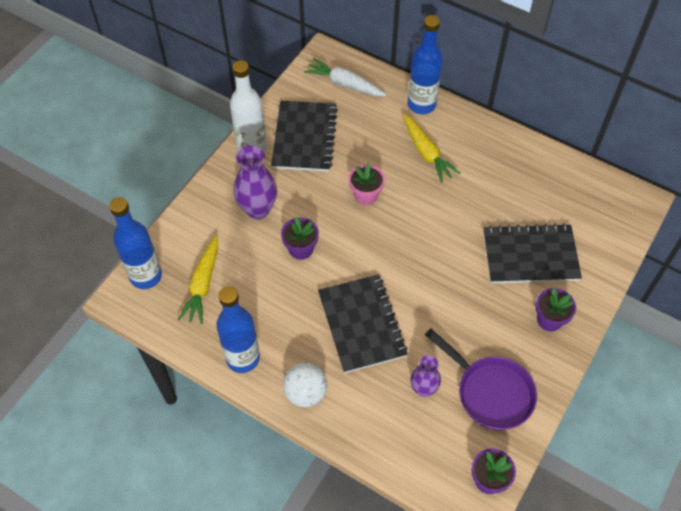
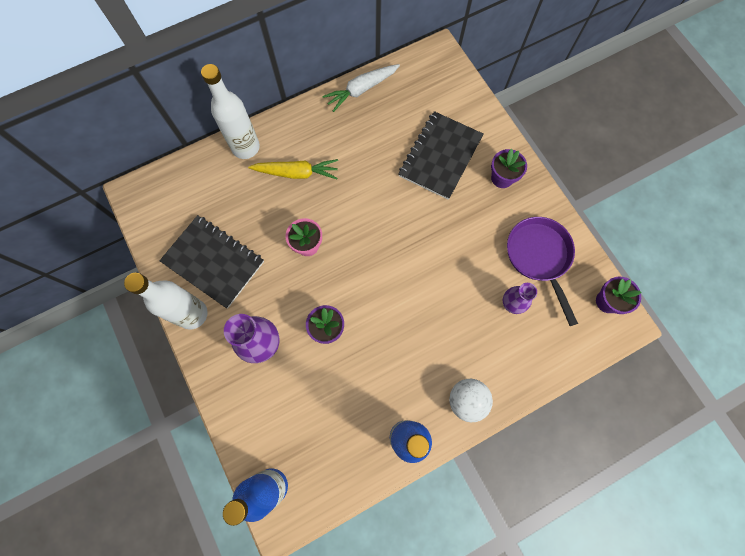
camera: 60 degrees left, 15 degrees up
yellow carrot [178,235,218,324] -> none
white carrot [304,58,386,96] -> white carrot moved to [322,64,400,112]
black notebook [318,274,408,373] -> none
blue bottle [408,15,443,114] -> white bottle [201,64,260,159]
purple pan [425,328,537,430] -> purple pan turned 90 degrees counterclockwise [507,217,578,326]

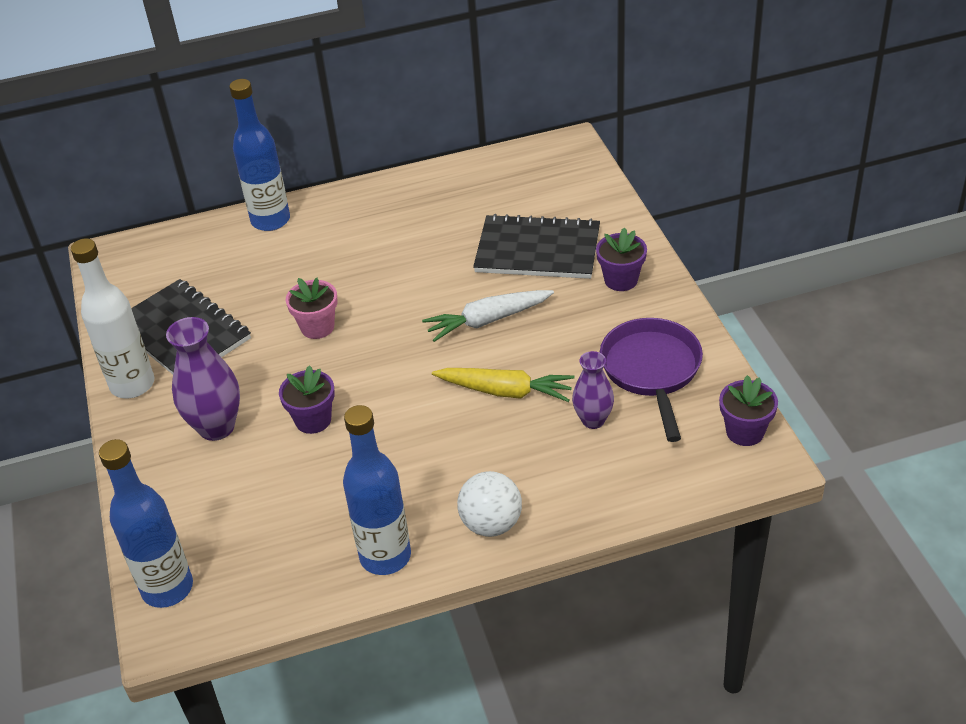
camera: 15 degrees right, 30 degrees down
white bottle [201,64,260,159] -> blue bottle [229,79,290,231]
yellow carrot [248,159,338,179] -> yellow carrot moved to [432,368,575,402]
white carrot [322,64,400,112] -> white carrot moved to [422,290,554,342]
black notebook [398,111,484,200] -> black notebook turned 60 degrees clockwise [473,214,600,279]

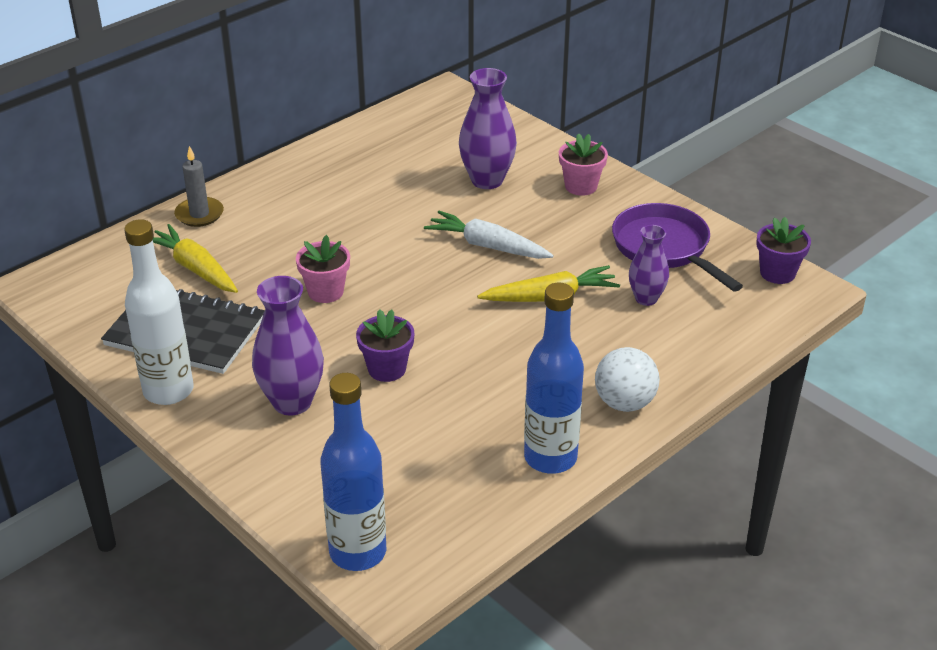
camera: 30 degrees left, 5 degrees down
blue bottle [229,79,290,231] -> grey candle [174,146,224,227]
white carrot [422,290,554,342] -> white carrot turned 75 degrees clockwise [424,211,554,259]
black notebook [473,214,600,279] -> purple vase [459,68,517,189]
purple flower pot [596,227,647,291] -> pink flower pot [559,133,608,196]
none -> yellow carrot [153,224,238,293]

